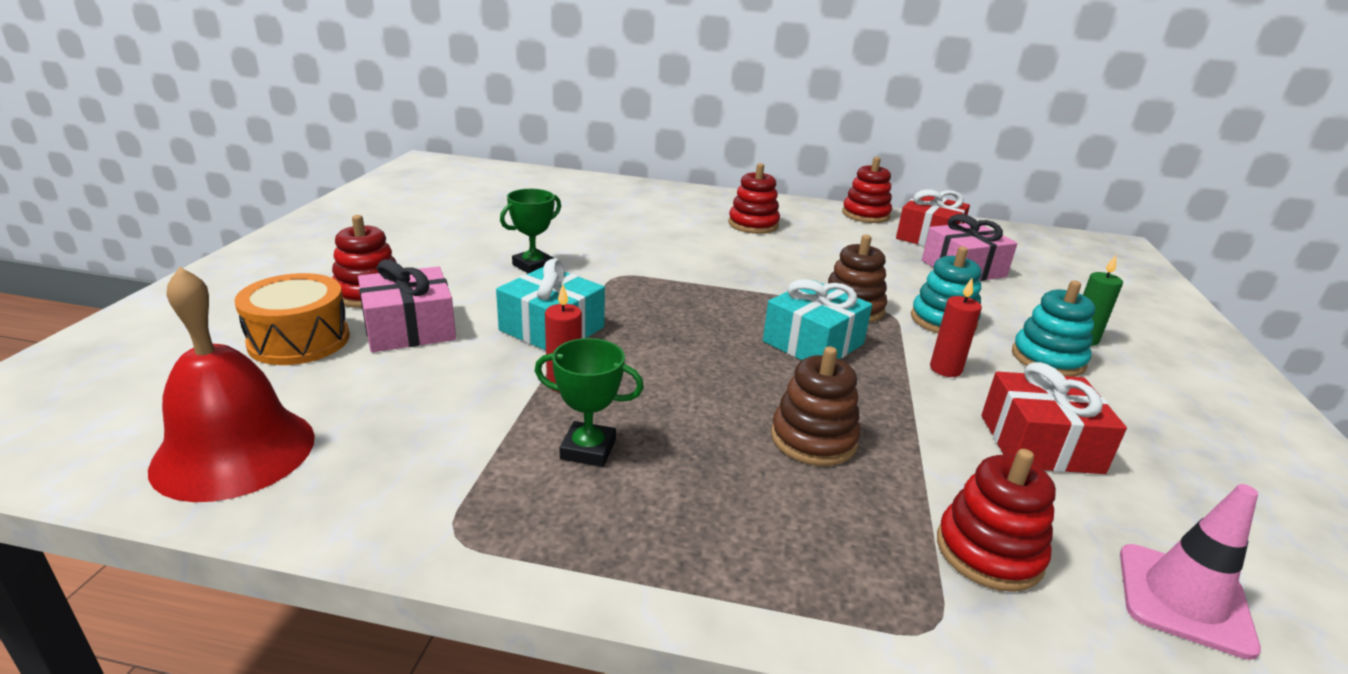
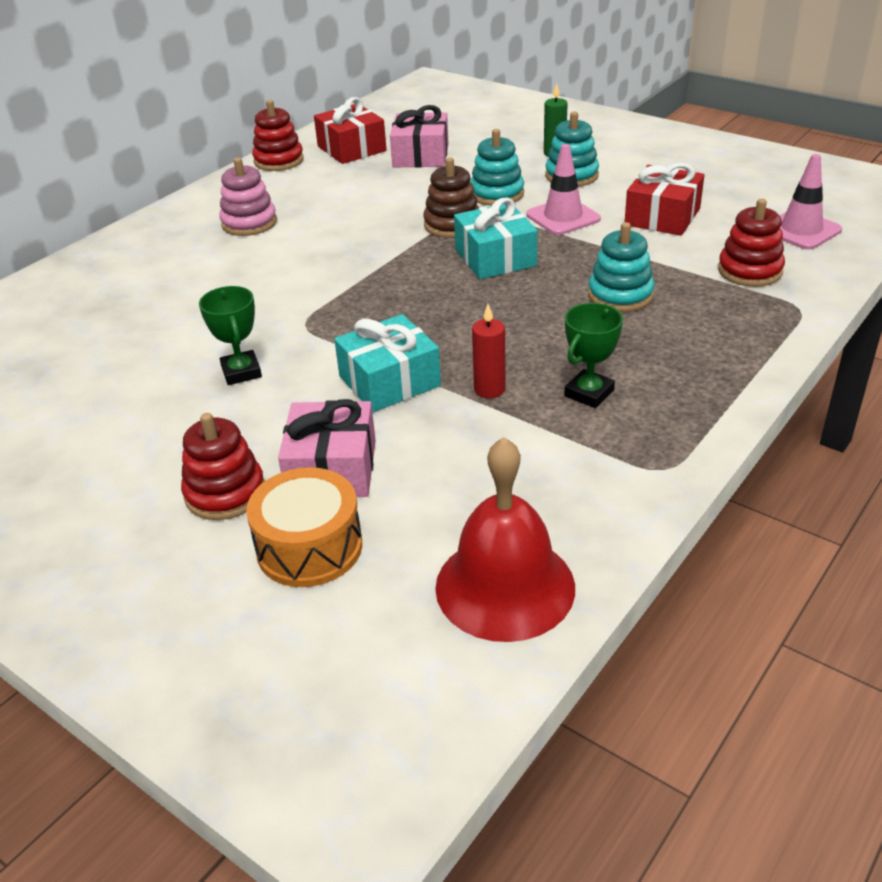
camera: 60 degrees left, 10 degrees up
red stacking toy [728,163,780,234] -> pink stacking toy [219,158,277,236]
brown stacking toy [771,346,860,466] -> turquoise stacking toy [588,222,655,312]
red candle [930,278,982,377] -> pink traffic cone [526,144,601,235]

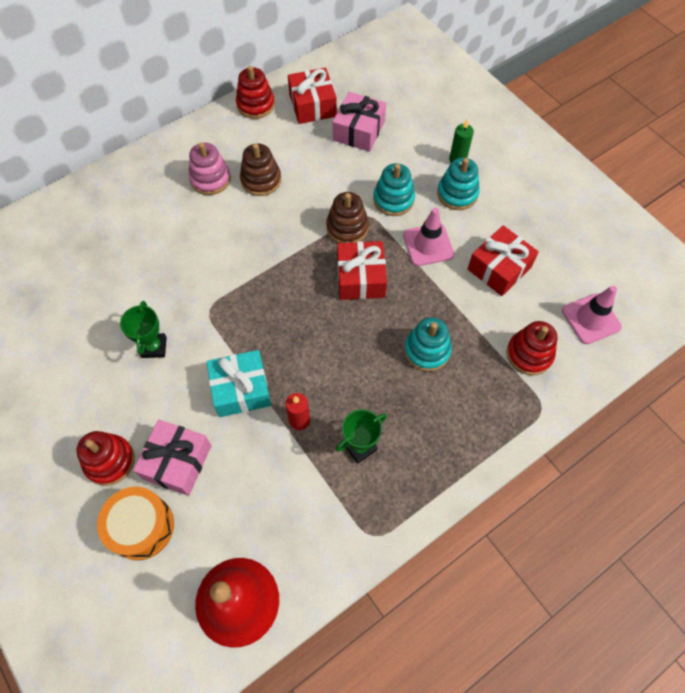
camera: 15 degrees right, 25 degrees up
turquoise gift [454,198,538,279] -> red gift [337,241,387,300]
none -> brown stacking toy [240,143,281,196]

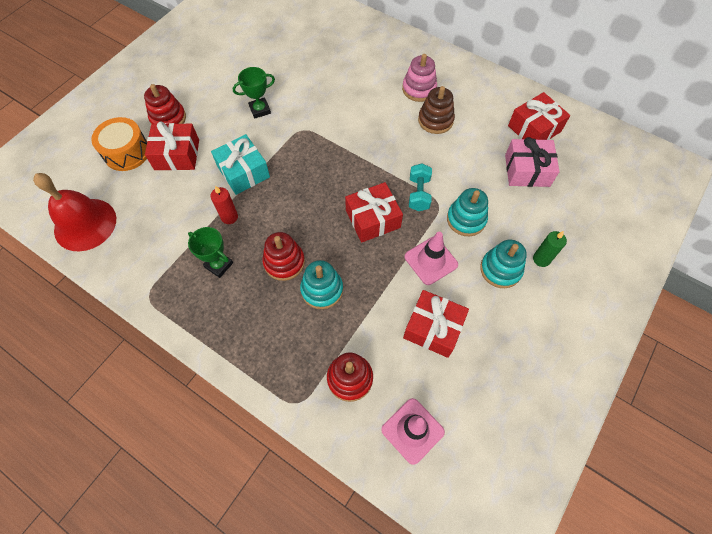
camera: 70 degrees right, 0 degrees up
pink gift [133,419,212,496] -> red gift [145,121,199,170]
red stacking toy [236,66,275,119] -> red stacking toy moved to [262,232,305,281]
brown stacking toy [326,192,369,243] -> turquoise dumbbell [409,163,432,211]

